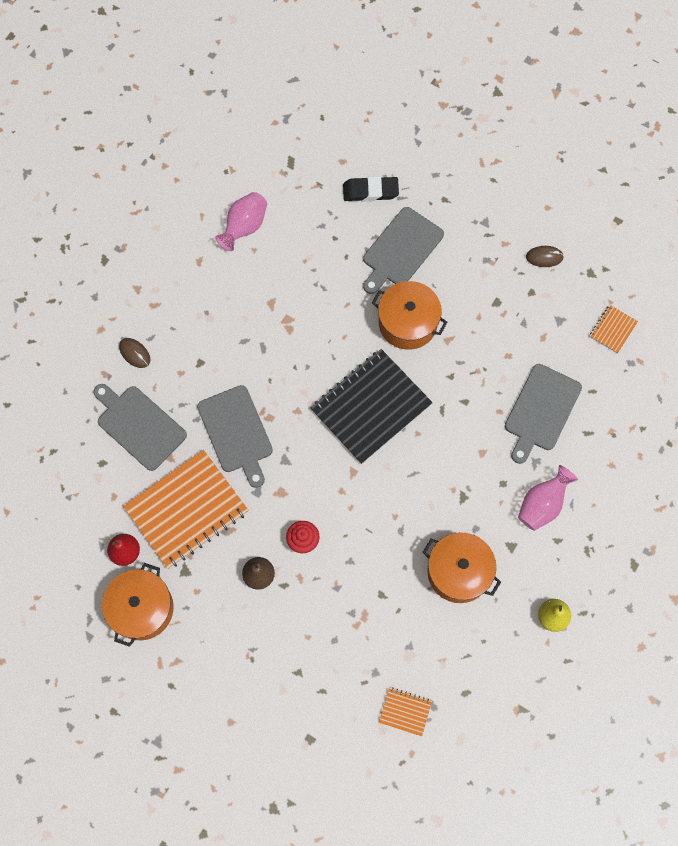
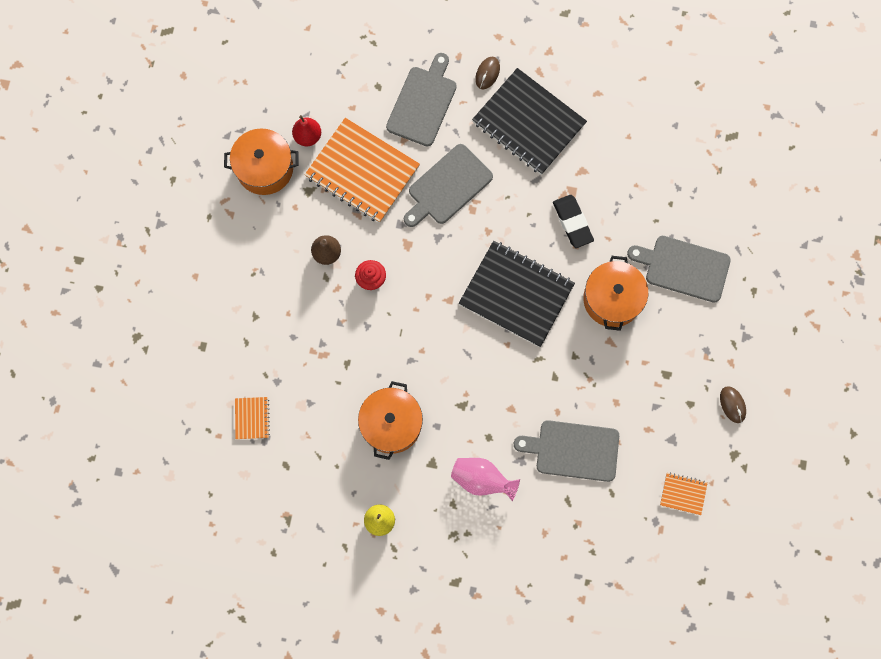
camera: 70 degrees right, 5 degrees up
pink vase [215,192,267,251] -> none
black eraser [343,176,399,201] -> black eraser moved to [553,195,594,248]
none -> black notebook [472,68,587,175]

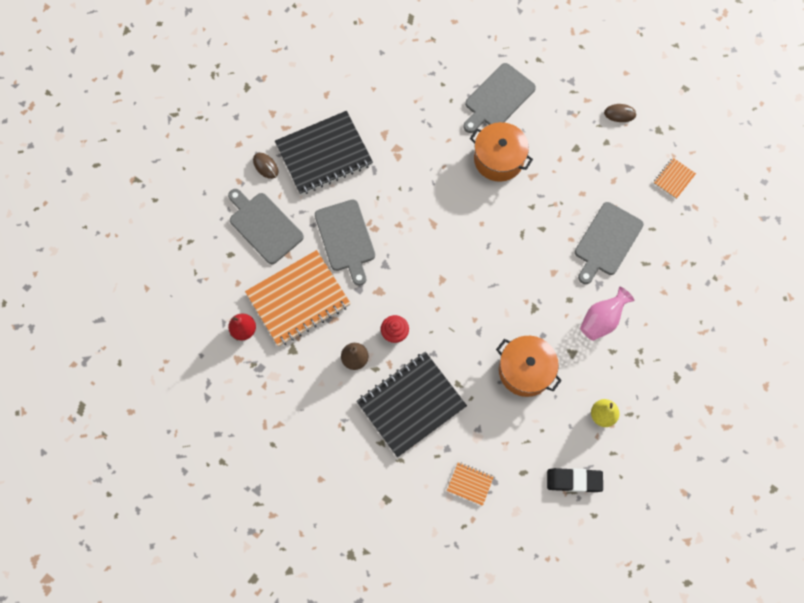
camera: 65 degrees left, 5 degrees down
orange pot [224,128,298,195] -> none
black notebook [459,241,575,347] -> black notebook moved to [356,352,467,457]
black eraser [553,195,594,248] -> black eraser moved to [547,468,603,492]

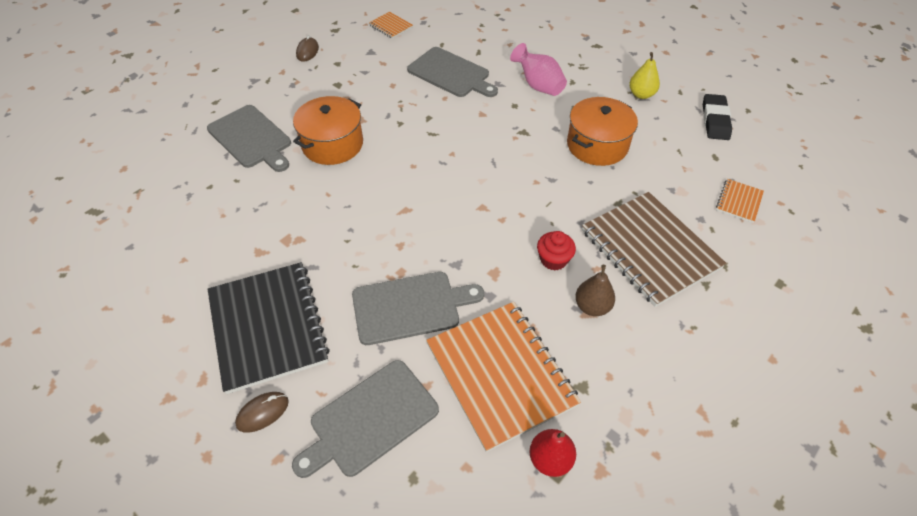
camera: 85 degrees left, 20 degrees down
black notebook [356,352,467,457] -> brown notebook [582,192,726,307]

